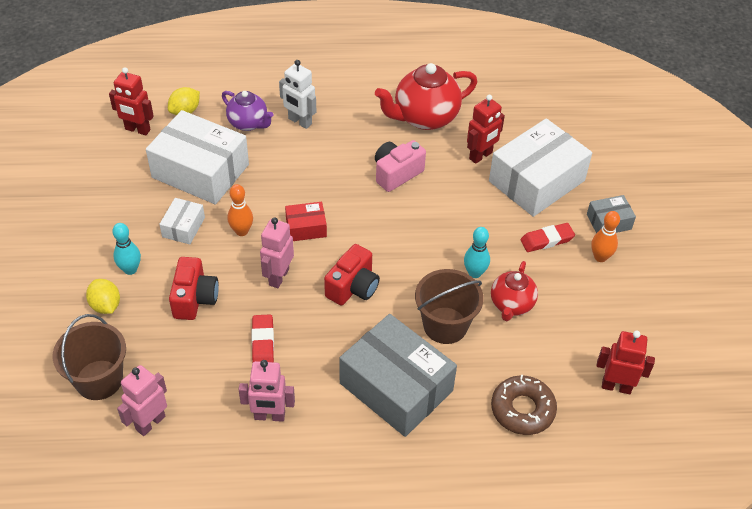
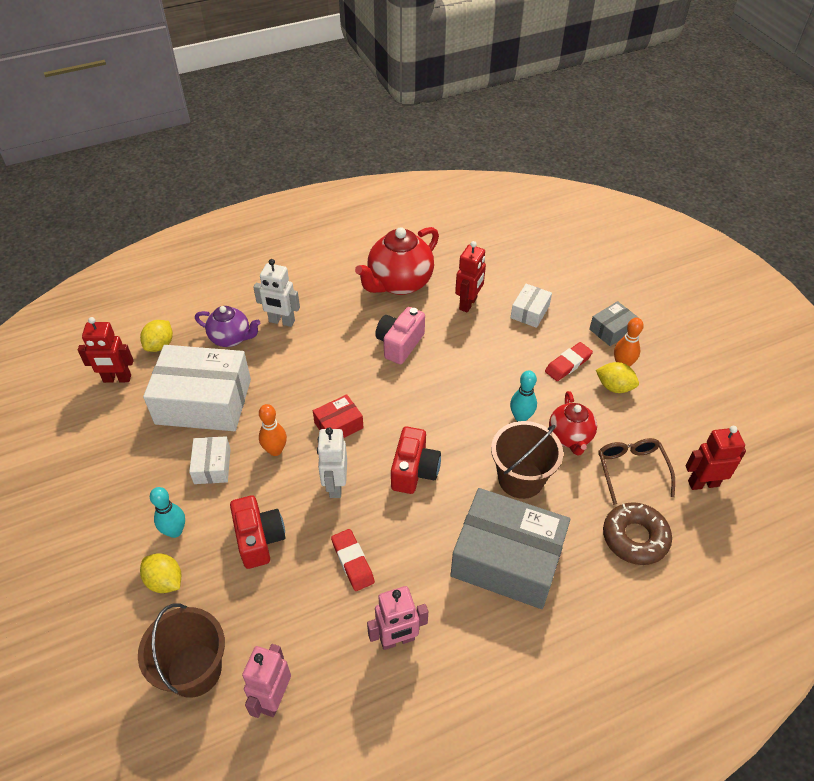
camera: 20 degrees left, 0 degrees up
pink robot [260,217,294,288] -> white robot [317,427,347,498]
white box [489,118,592,217] -> white box [511,284,552,328], size x0.47
none -> yellow lemon [596,362,639,393]
none -> brown glasses [598,438,675,505]

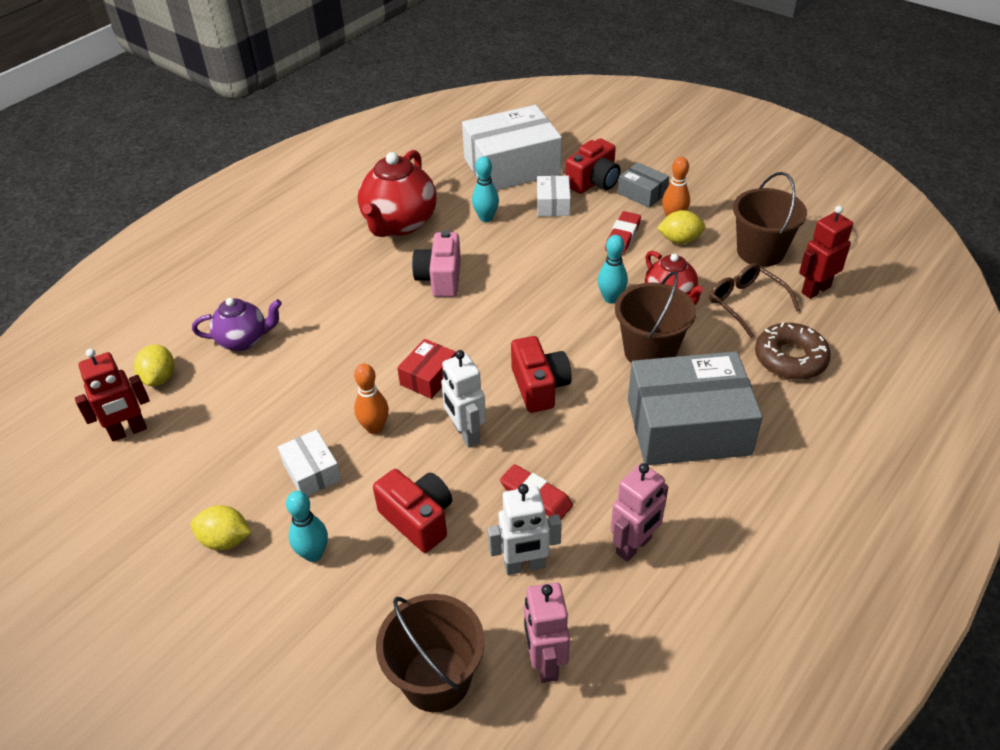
camera: 25 degrees left, 5 degrees down
yellow lemon [140,553,181,593] -> yellow lemon moved to [191,505,252,550]
white box [143,345,251,431] -> white box moved to [462,105,562,190]
white robot [253,259,300,327] -> white robot moved to [488,484,562,575]
red robot [455,241,486,313] -> turquoise bowling pin [472,156,499,222]
grey box [589,301,639,346] -> grey box turned 75 degrees counterclockwise [618,162,669,208]
none -> red camera [565,139,620,194]
none -> brown bucket [733,172,807,267]

